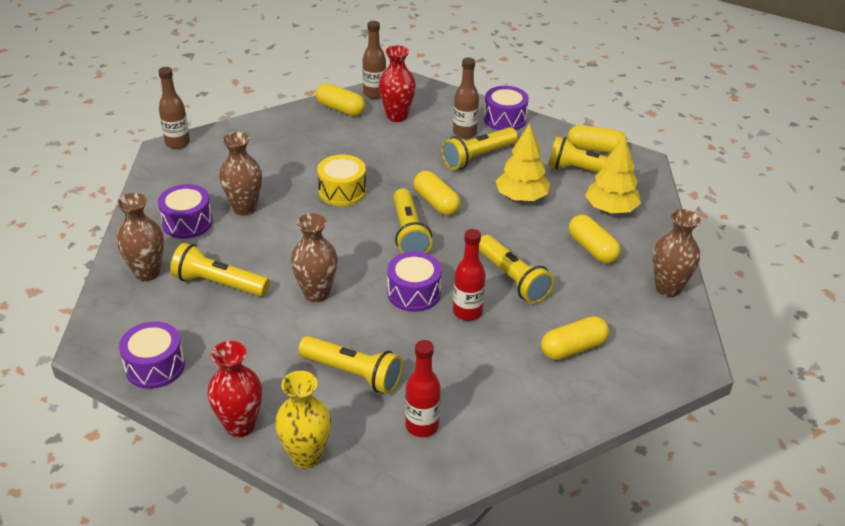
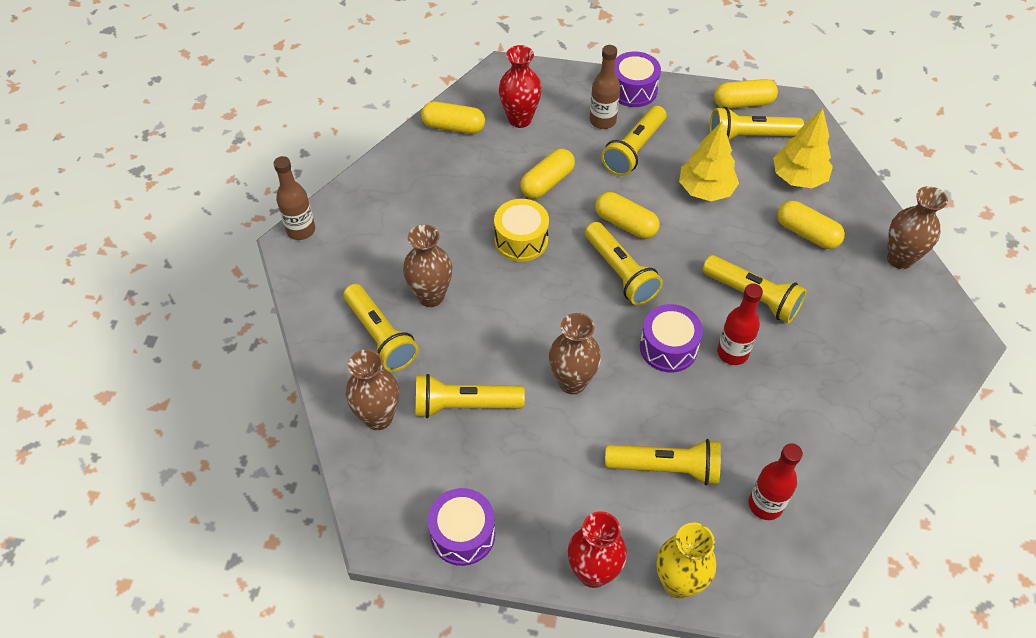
camera: 20 degrees left, 15 degrees up
purple drum [158,184,213,239] -> yellow flashlight [343,284,418,372]
brown bottle [362,21,386,99] -> none
yellow capsule [541,316,609,360] -> yellow capsule moved to [520,149,575,199]

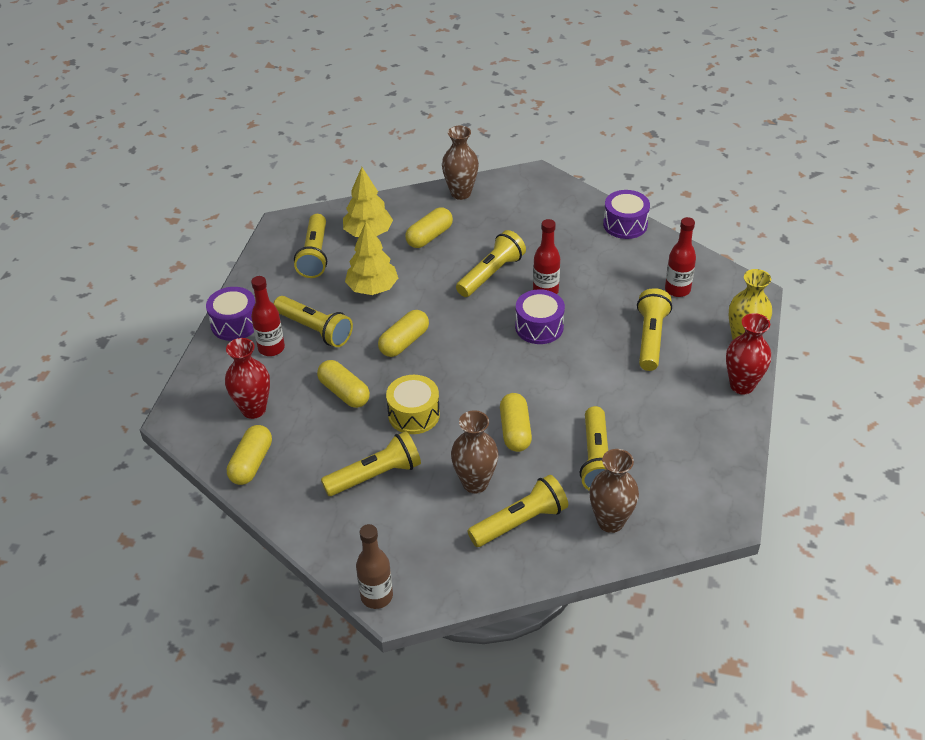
camera: 85 degrees left, 10 degrees down
purple drum [428,488,495,566] -> purple drum moved to [603,190,650,239]
brown vase [549,313,601,394] -> none
yellow flashlight [585,222,663,305] -> yellow flashlight moved to [321,431,421,496]
brown bottle [590,45,620,129] -> red bottle [251,276,285,356]
yellow capsule [714,79,778,109] -> yellow capsule moved to [500,393,532,452]

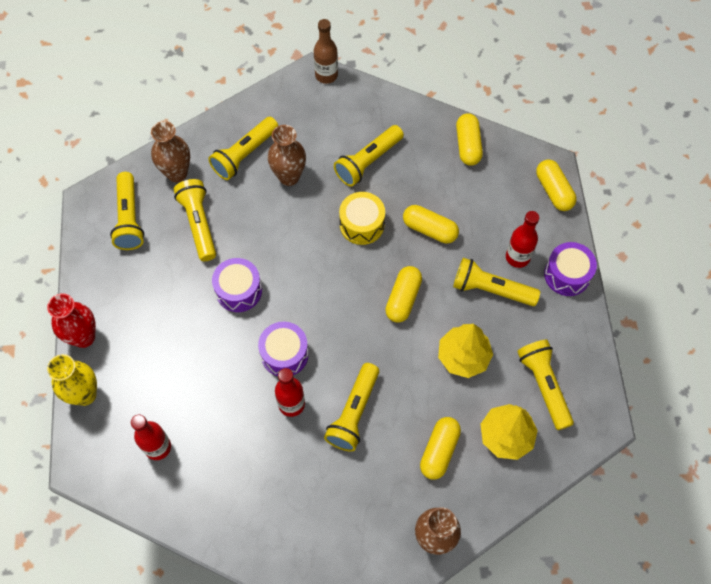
camera: 160 degrees right, 20 degrees up
red vase [225,338,270,419] -> none
yellow capsule [500,393,532,452] -> yellow capsule moved to [536,159,577,211]
purple drum [603,190,650,239] -> purple drum moved to [212,258,262,312]
yellow flashlight [637,288,672,371] -> yellow flashlight moved to [110,172,144,250]

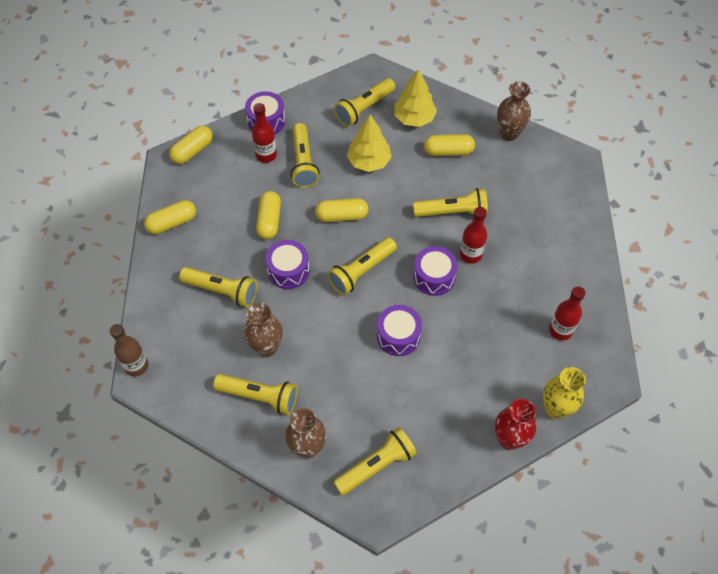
camera: 115 degrees left, 5 degrees down
yellow flashlight [174,179,216,261] -> yellow flashlight moved to [327,237,397,295]
yellow drum [339,192,385,245] -> purple drum [265,240,310,289]

